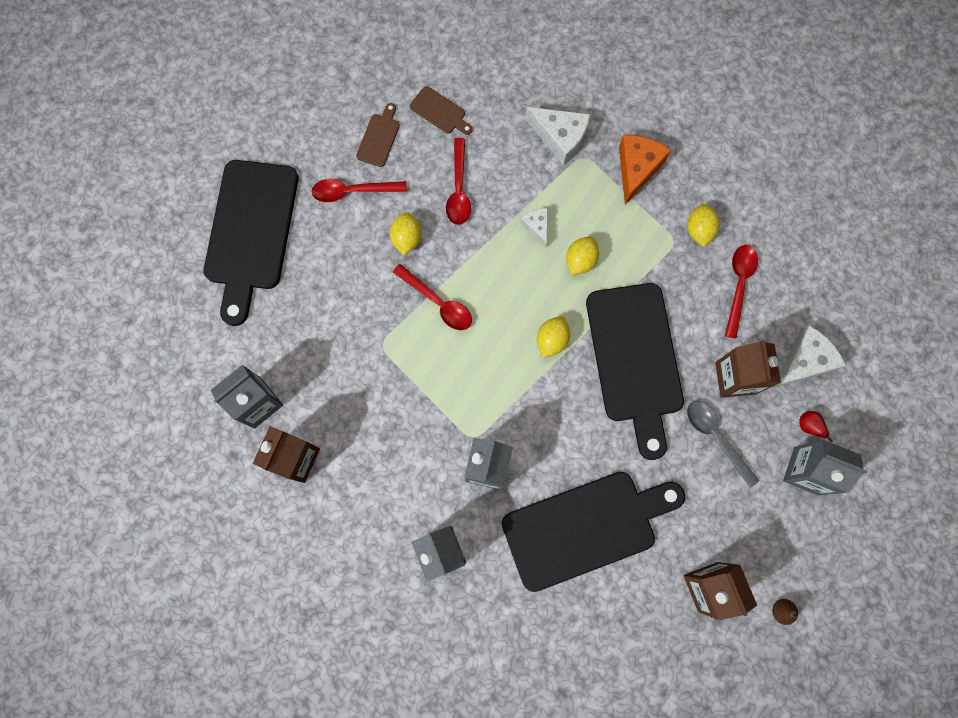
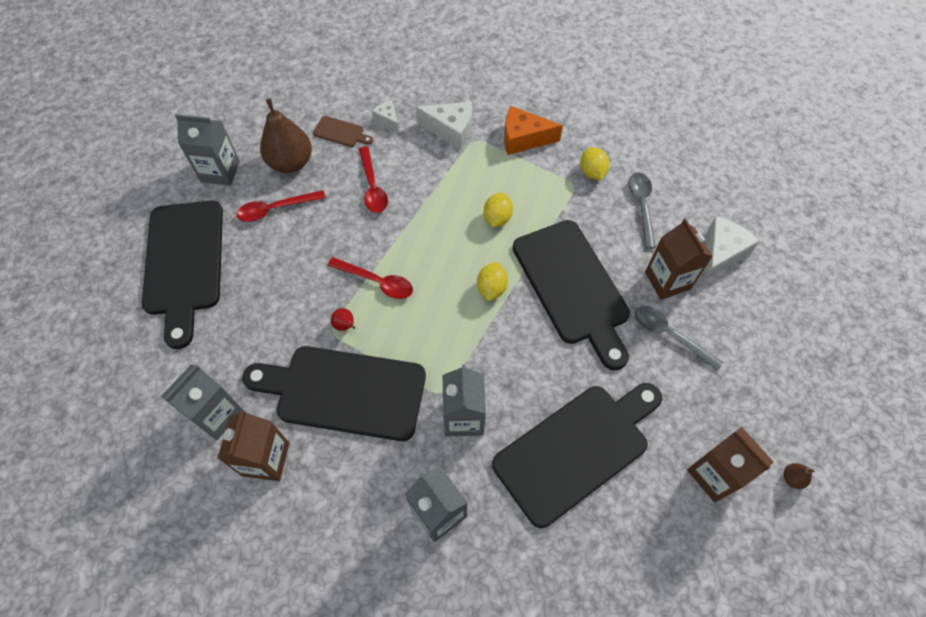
camera: 15 degrees left, 15 degrees down
brown cutting board [356,103,400,167] -> brown pear [260,98,312,173]
yellow lemon [390,212,421,255] -> none
white cheese [520,208,548,248] -> white cheese moved to [372,100,399,132]
orange cheese [619,135,671,205] -> orange cheese turned 90 degrees counterclockwise [504,106,563,155]
red spoon [725,245,758,339] -> grey spoon [629,172,656,249]
grey carton [783,439,867,495] -> grey carton moved to [175,114,240,186]
red pear [799,411,833,442] -> red pear moved to [331,308,355,331]
none -> black cutting board [242,346,426,441]

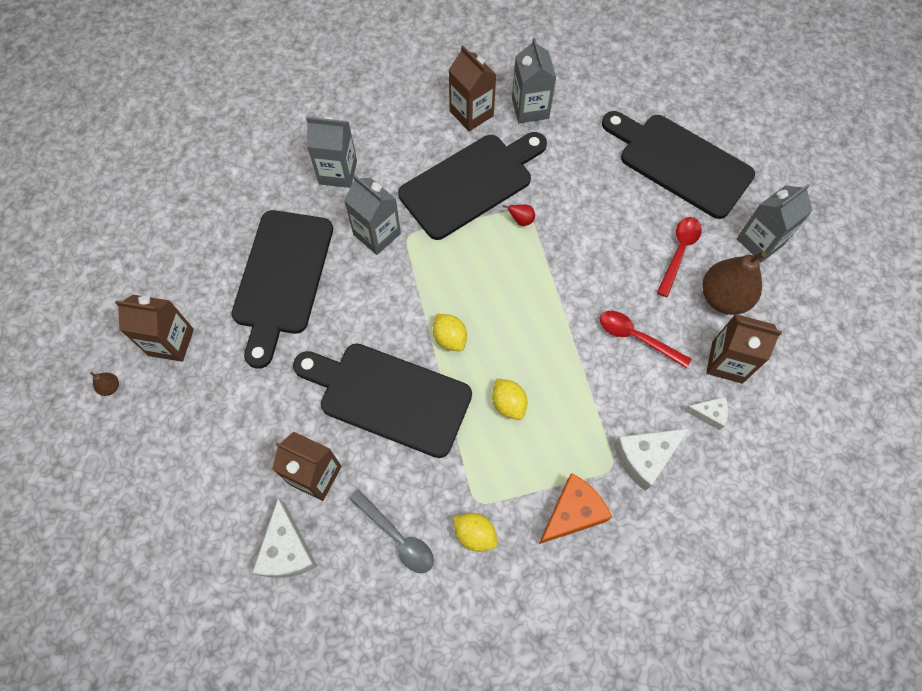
camera: 135 degrees right, 5 degrees up
brown cutting board [313,116,373,147] -> brown carton [706,314,782,384]
red spoon [328,257,413,299] -> none
grey spoon [635,306,723,371] -> none

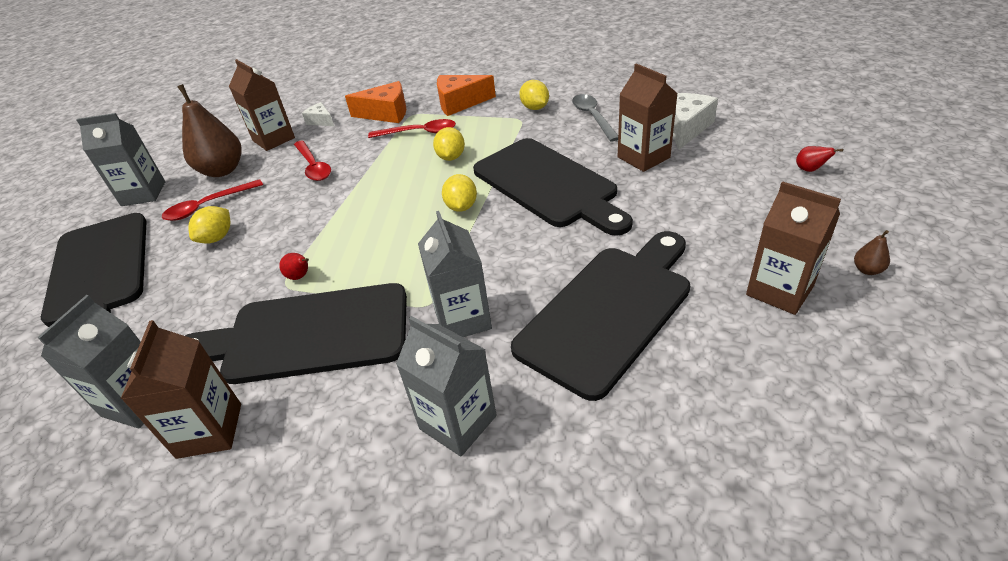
camera: 145 degrees left, 25 degrees down
white cheese [614,428,690,491] -> orange cheese [345,81,406,123]
none -> yellow lemon [188,206,231,244]
none -> red spoon [368,119,456,138]
none -> red pear [796,146,843,172]

